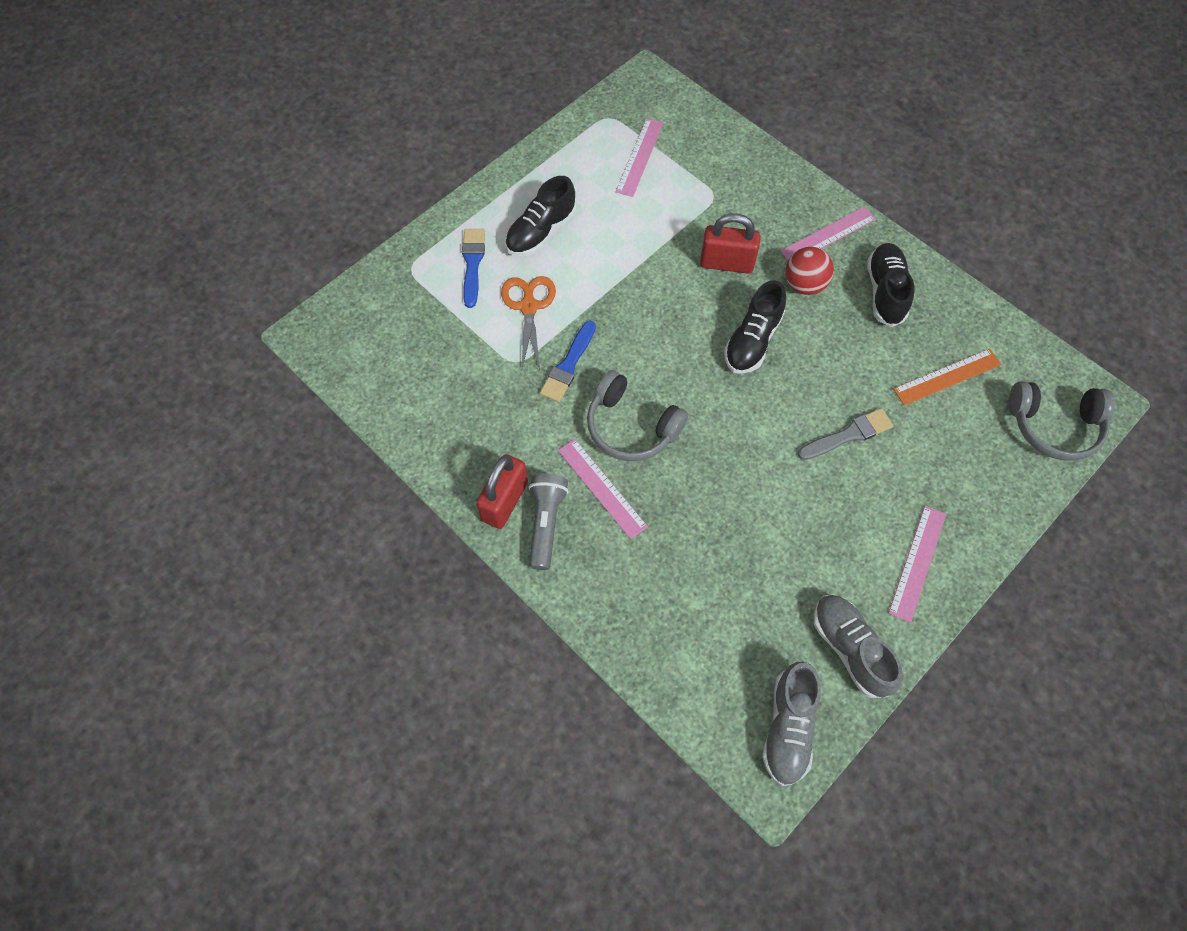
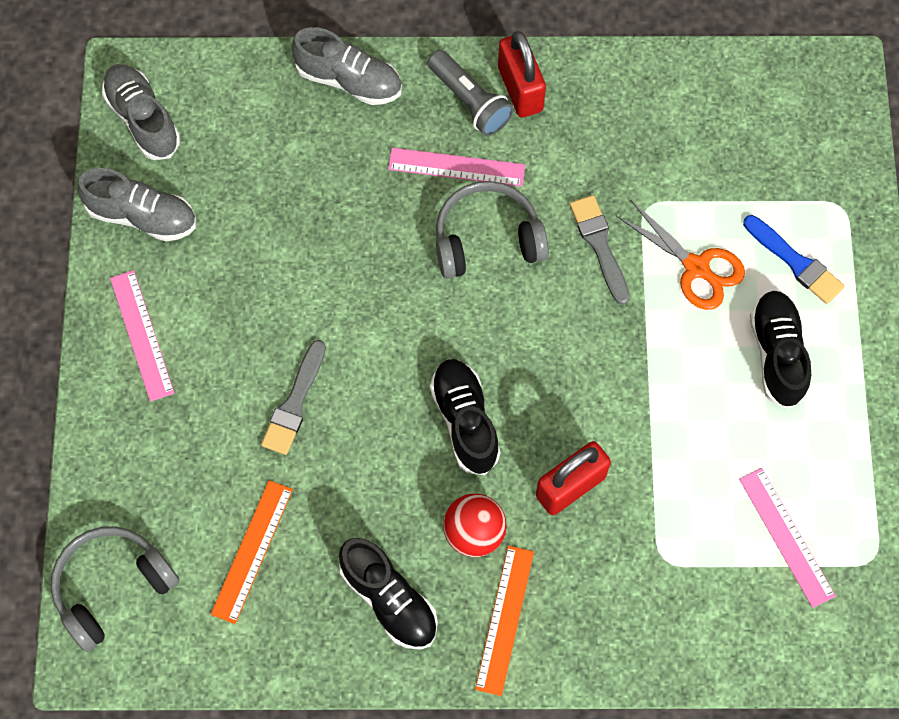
camera: 135 degrees right, 5 degrees up
blue brush [540,321,596,402] -> grey brush [570,195,630,305]
pink ruler [780,206,876,260] -> orange ruler [475,546,534,696]
none -> grey shoe [291,27,402,105]

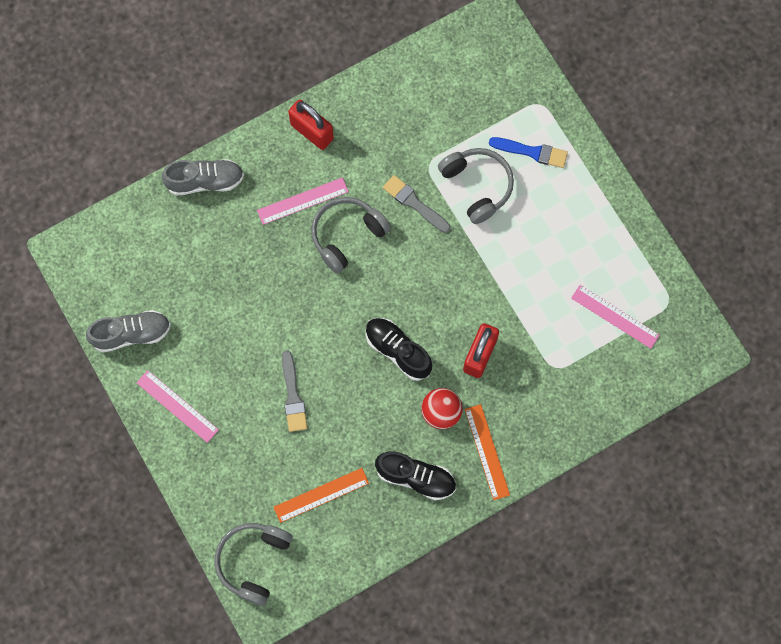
camera: 30 degrees left, 5 degrees up
grey shoe [102,64,180,160] -> none
orange ruler [211,480,293,624] -> orange ruler turned 75 degrees clockwise [274,468,369,523]
grey flashlight [428,50,514,136] -> none
orange scissors [617,200,745,310] -> grey headphones [438,148,514,224]
black shoe [750,291,811,409] -> none

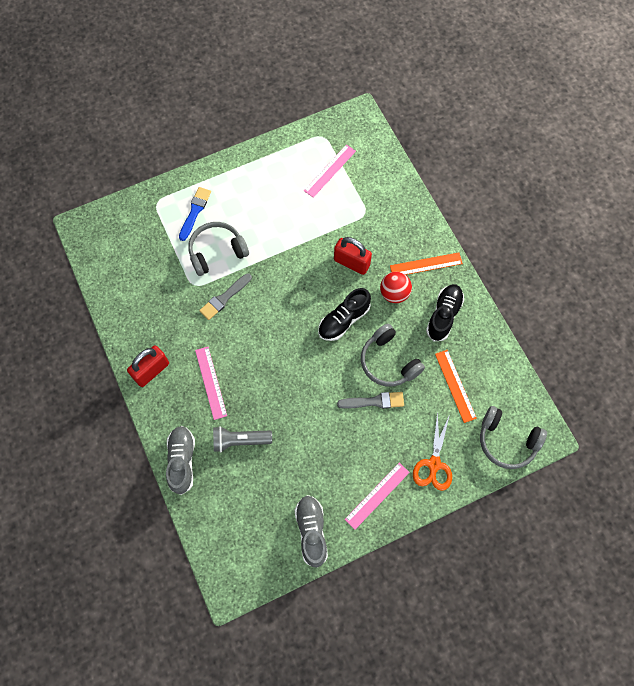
camera: 85 degrees left, 5 degrees down
grey headphones [311,197,391,273] -> grey headphones moved to [361,324,425,387]
none -> grey flashlight [213,426,272,452]
none -> orange scissors [413,411,452,491]

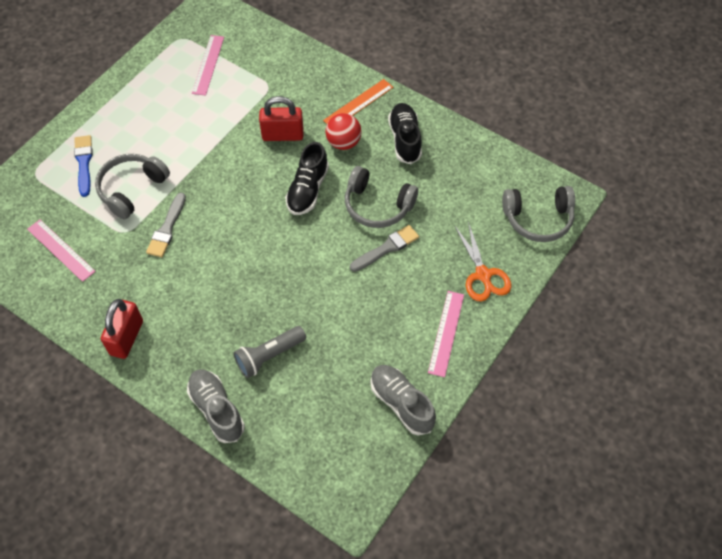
camera: 30 degrees left, 10 degrees down
pink ruler [195,347,227,420] -> pink ruler moved to [27,220,96,282]
orange ruler [435,350,477,423] -> none

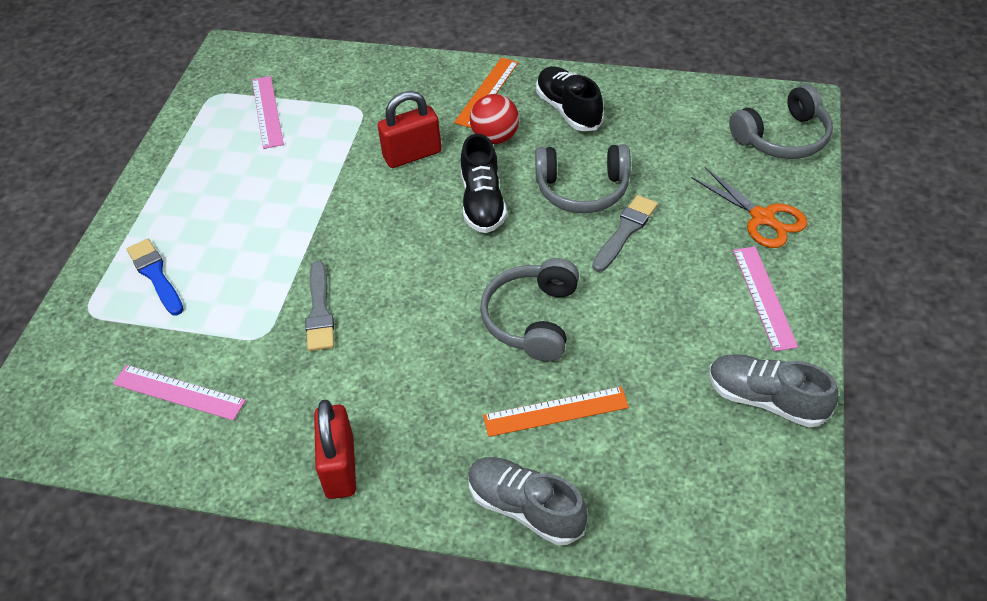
camera: 20 degrees left, 10 degrees down
grey headphones [95,154,170,220] -> grey headphones moved to [480,258,579,362]
grey flashlight [233,326,306,378] -> orange ruler [483,387,629,437]

